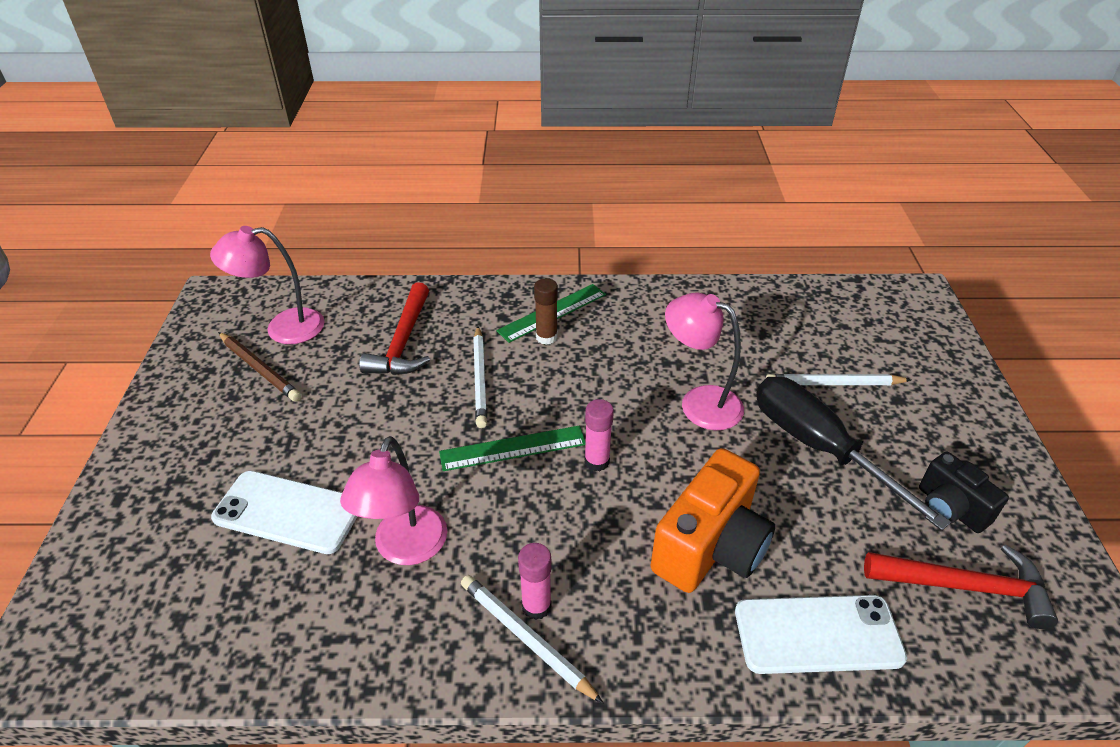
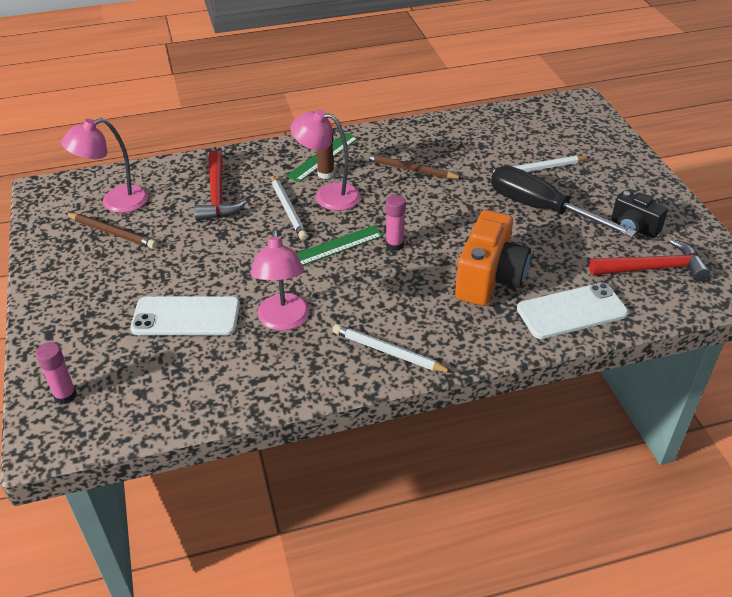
camera: 15 degrees left, 0 degrees up
pink glue stick [518,543,552,620] -> pink glue stick moved to [36,342,77,404]
pink lamp [665,292,744,430] -> pink lamp moved to [290,109,361,211]
none -> brown pencil [364,153,462,179]

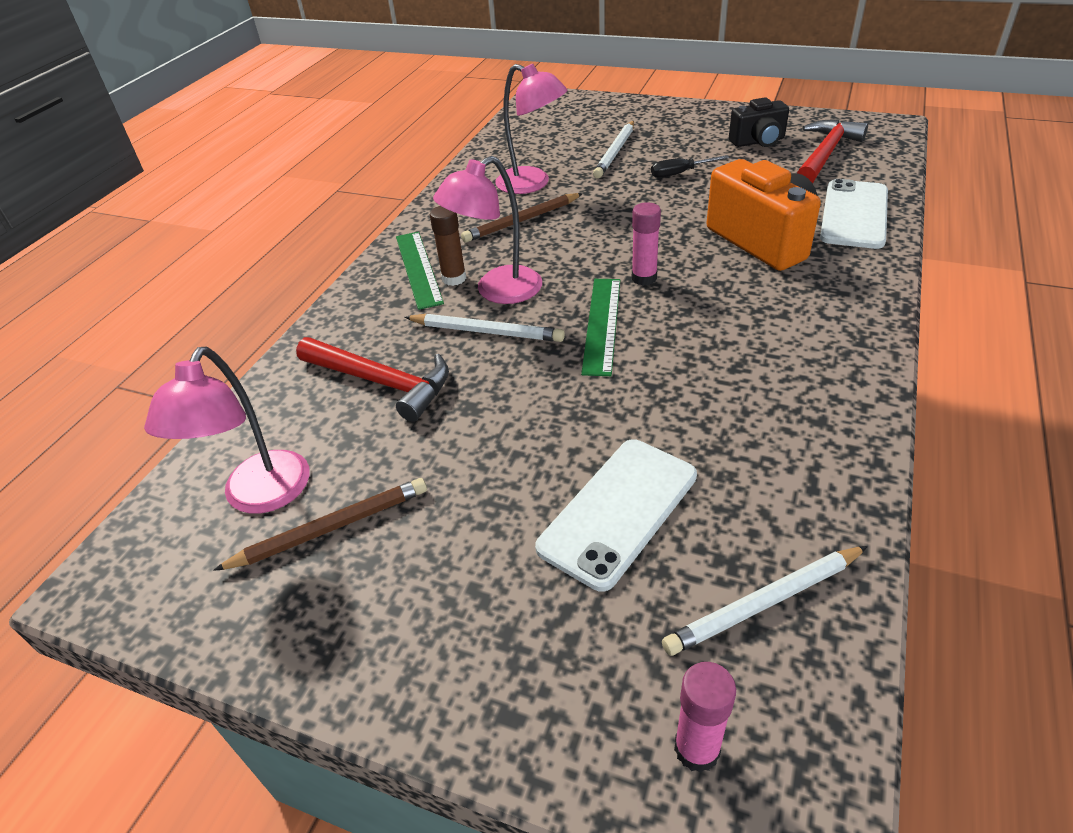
camera: 50 degrees left, 0 degrees up
pink lamp [250,229,310,330] -> pink lamp moved to [495,64,568,194]
white pencil [333,324,453,373] -> white pencil moved to [662,546,868,656]
black screwdriver [491,166,637,237] -> black screwdriver [651,155,729,178], size x0.44

